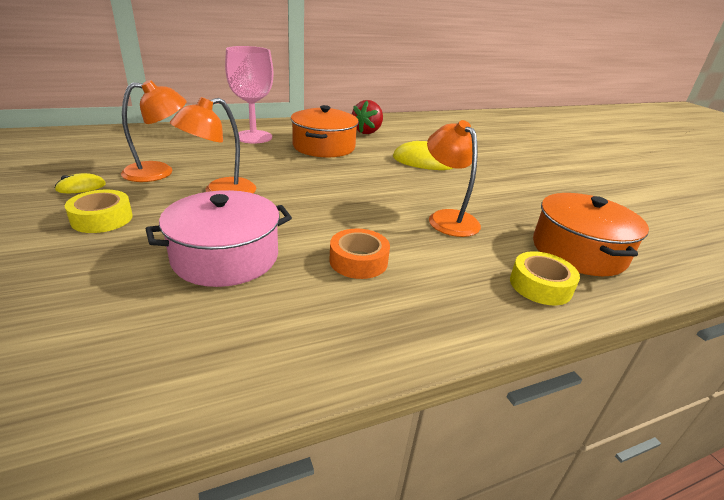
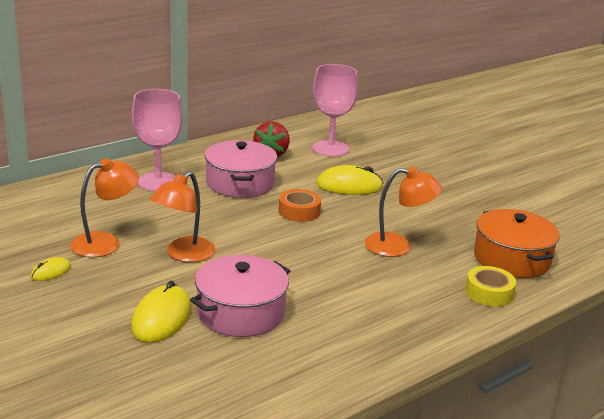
camera: 15 degrees left, 5 degrees down
yellow tape [65,190,133,233] -> none
orange pot [291,105,359,158] -> pink pot [205,140,277,198]
orange tape [329,229,390,279] -> orange tape moved to [278,189,321,222]
orange lamp [427,120,481,237] -> orange lamp turned 135 degrees clockwise [364,167,442,257]
none -> yellow mouse [131,281,191,343]
none -> pink goblet [312,64,358,157]

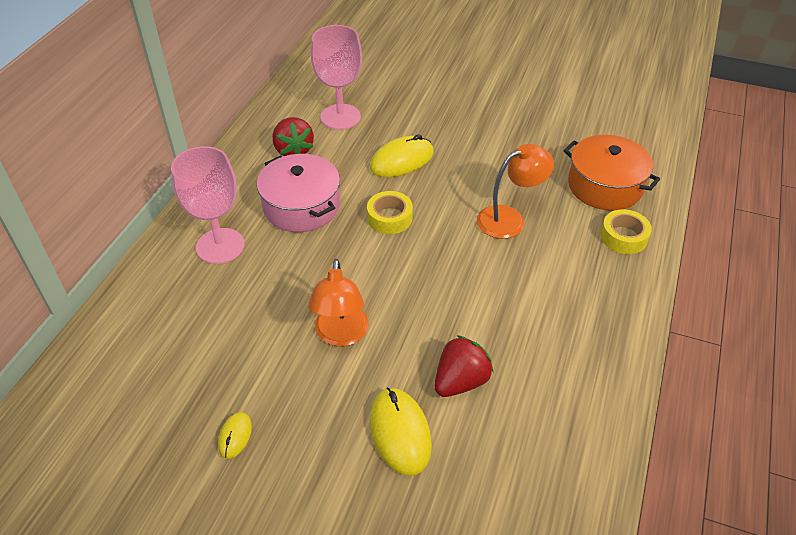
camera: 30 degrees left, 20 degrees up
orange lamp [70,158,139,257] -> none
pink pot [190,255,290,337] -> red strawberry [434,335,493,397]
orange tape [278,189,321,222] -> yellow tape [367,191,413,234]

